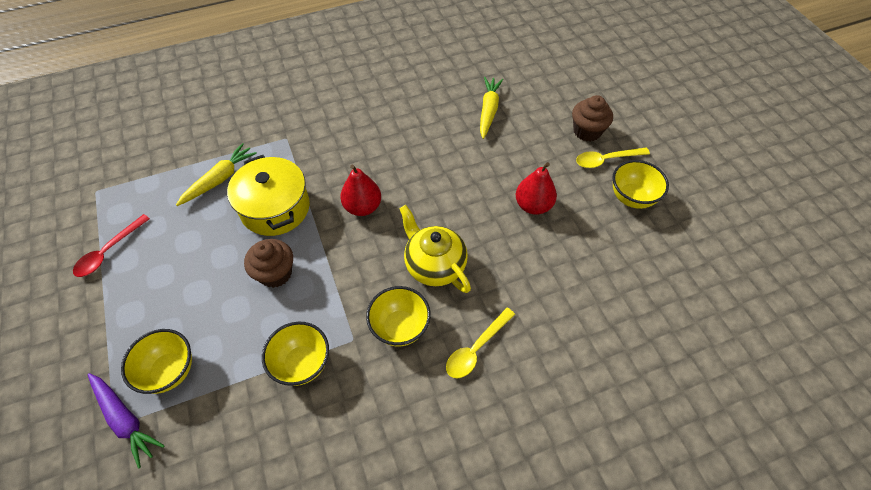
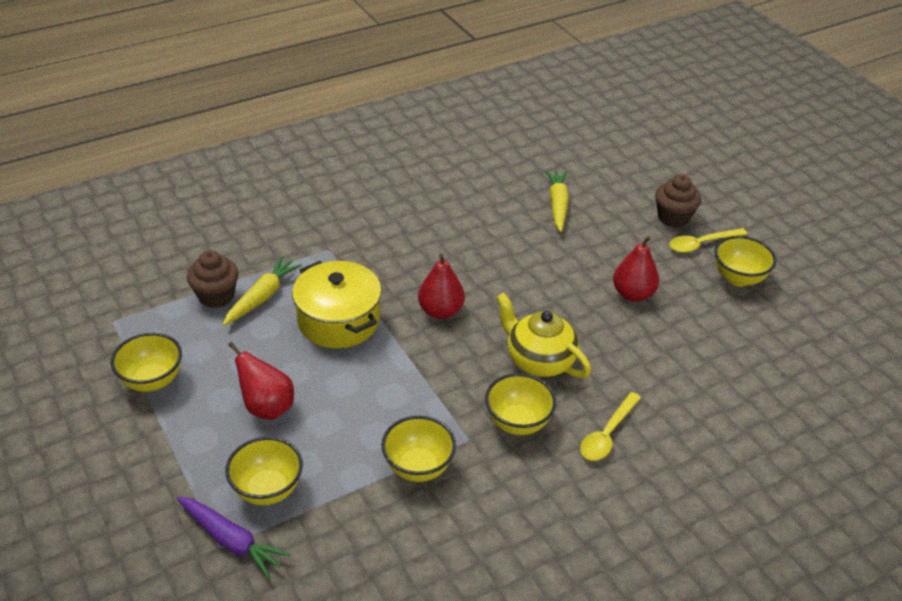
camera: 10 degrees left, 15 degrees down
red spoon [73,214,150,277] -> yellow bowl [111,333,182,392]
brown cupcake [244,239,293,288] -> brown cupcake moved to [187,250,239,308]
none -> red pear [228,342,294,420]

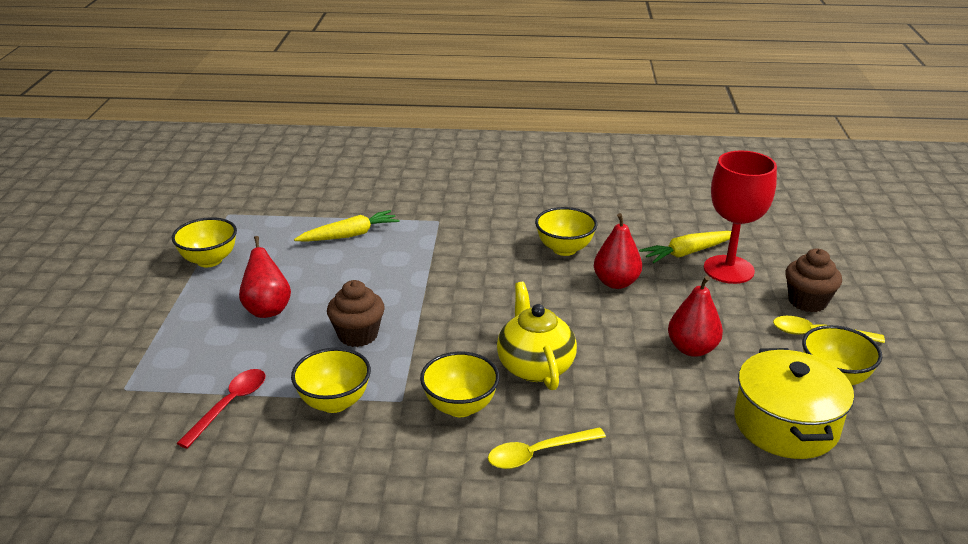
camera: 35 degrees right, 10 degrees down
purple carrot [177,497,291,579] -> none
brown cupcake [187,250,239,308] -> brown cupcake moved to [327,280,385,347]
yellow bowl [225,437,303,505] -> yellow bowl moved to [535,207,597,256]
yellow pot [292,261,382,348] -> yellow pot moved to [734,348,854,459]
red pear [418,253,465,319] -> red pear moved to [594,213,642,289]
yellow carrot [545,170,569,232] -> yellow carrot turned 150 degrees counterclockwise [639,231,731,263]
none -> red spoon [177,369,265,449]
none -> red goblet [704,150,777,284]

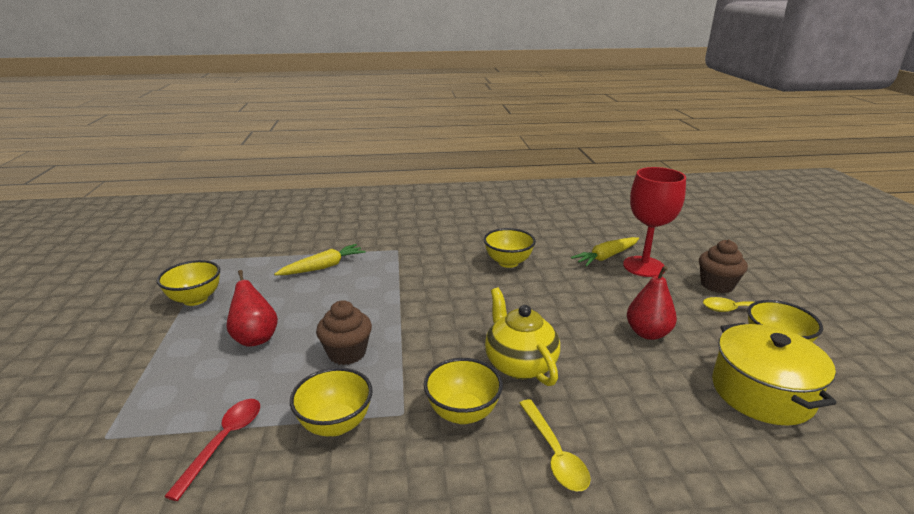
camera: 10 degrees left, 5 degrees down
yellow spoon [488,427,606,469] -> yellow spoon turned 75 degrees counterclockwise [519,399,591,491]
red pear [594,213,642,289] -> none

